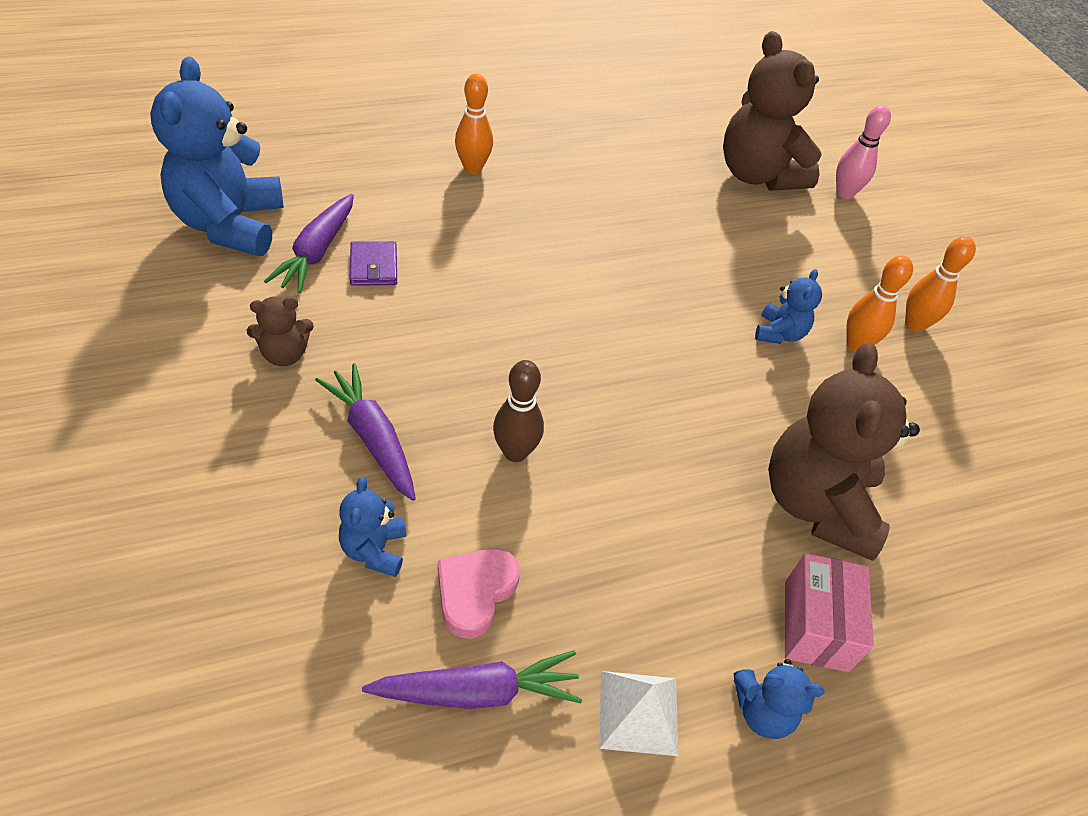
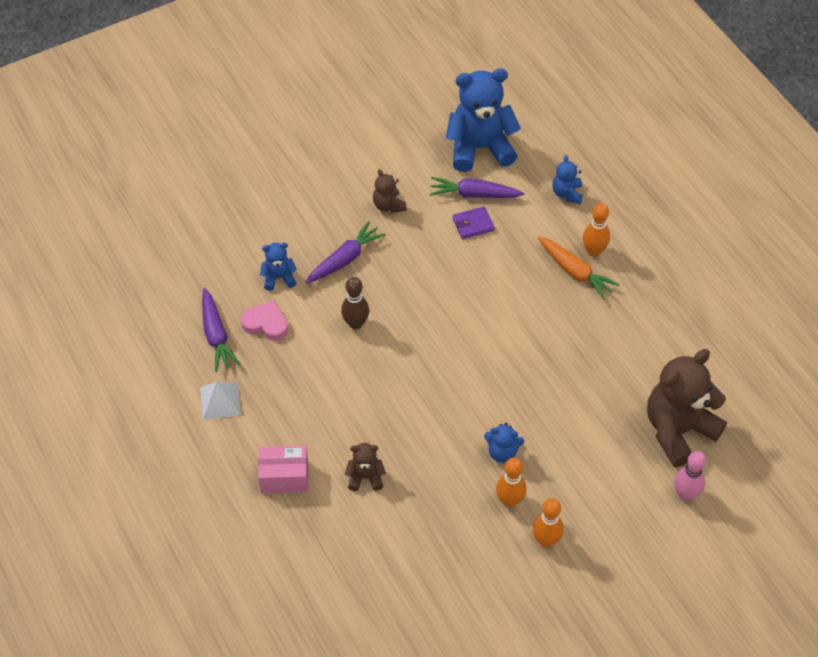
camera: 85 degrees right, 5 degrees up
blue teddy bear [734,659,825,739] -> blue teddy bear moved to [552,155,583,204]
brown teddy bear [768,342,920,561] -> brown teddy bear [345,443,386,491], size x0.47
none -> orange carrot [538,236,620,300]

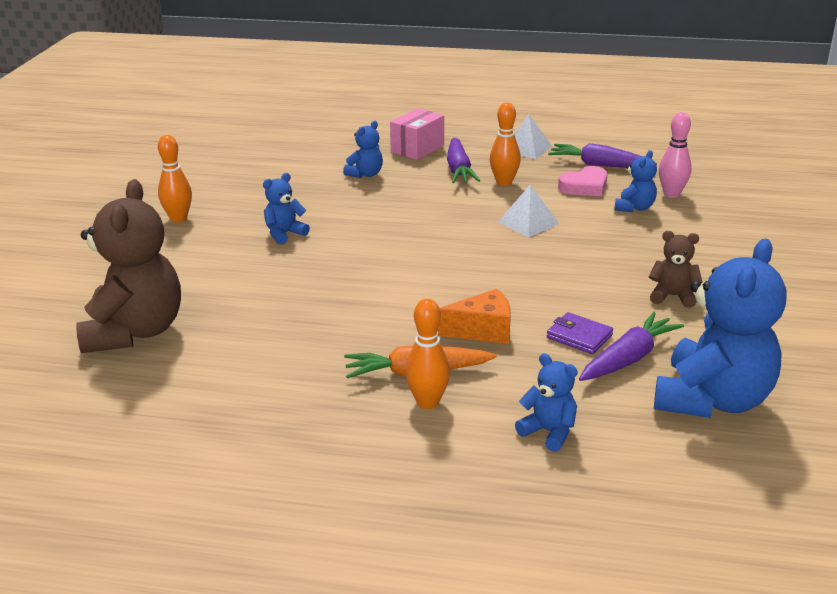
camera: 130 degrees right, 25 degrees down
purple carrot [306,221,386,283] -> purple carrot moved to [447,137,480,183]
brown bowling pin [341,277,369,329] -> white pyramid [498,184,559,237]
brown teddy bear [345,443,386,491] -> blue teddy bear [343,121,383,178]
purple wallet [453,206,495,239] -> purple wallet turned 75 degrees counterclockwise [547,312,613,354]
orange bowling pin [496,458,526,507] -> orange bowling pin moved to [490,103,521,186]
pink bowling pin [674,451,706,501] -> pink bowling pin moved to [659,112,692,198]
none -> orange cheese [437,289,511,344]

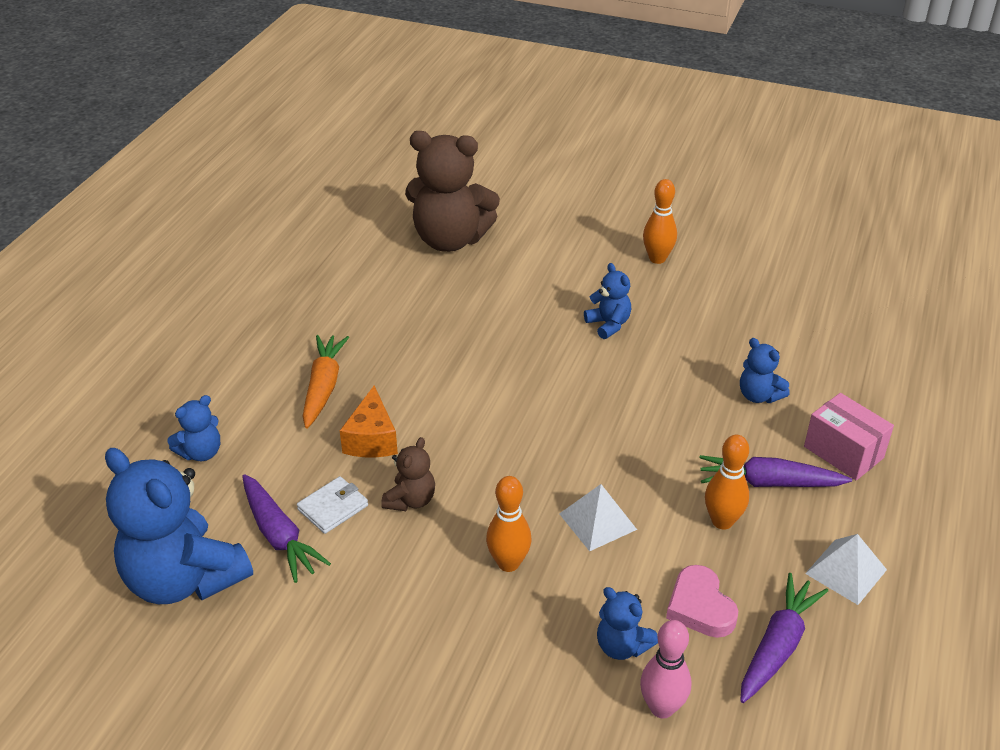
camera: 100 degrees right, 10 degrees up
orange bowling pin [405,299,450,409] -> orange bowling pin moved to [486,476,532,572]
purple wallet [547,312,613,354] -> white wallet [297,476,368,534]
brown teddy bear [649,231,702,308] -> brown teddy bear moved to [381,437,435,511]

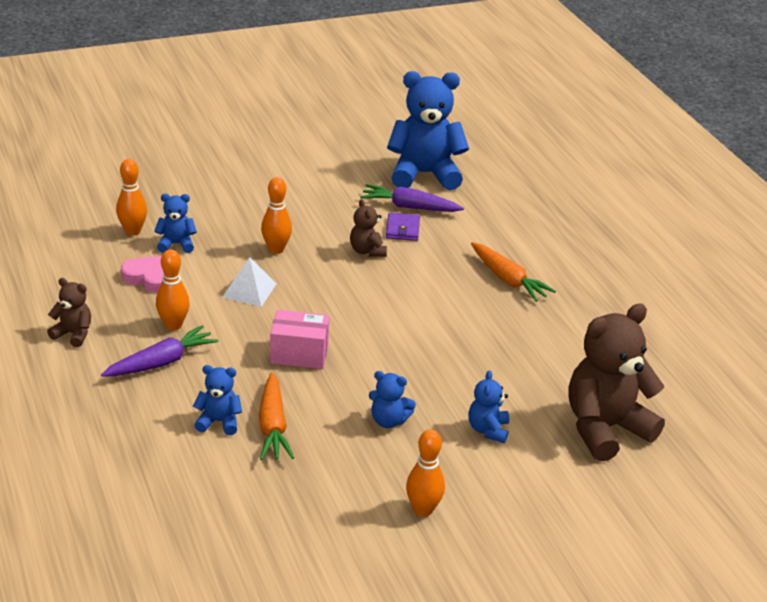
camera: 135 degrees right, 5 degrees down
blue teddy bear [167,395,220,461] -> blue teddy bear moved to [468,371,509,443]
white wallet [297,476,368,534] -> purple wallet [386,212,420,241]
orange cheese [340,385,398,457] -> none
pink bowling pin [640,620,691,719] -> orange bowling pin [116,159,147,236]
purple carrot [740,573,828,703] -> none
pink box [804,393,894,480] -> pink box moved to [270,310,330,369]
white pyramid [805,534,887,605] -> brown teddy bear [47,278,91,347]
none -> orange carrot [259,372,294,460]

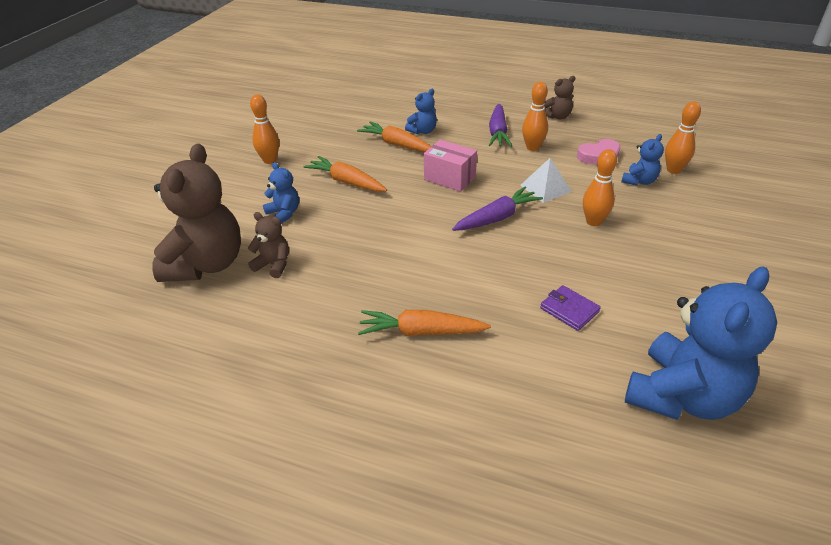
camera: 135 degrees right, 5 degrees up
pink box [270,310,330,369] -> pink box turned 75 degrees clockwise [424,140,477,192]
brown teddy bear [350,199,387,257] -> brown teddy bear moved to [247,212,289,278]
purple carrot [360,184,464,212] -> purple carrot moved to [452,187,543,231]
blue teddy bear [369,371,416,428] -> orange carrot [303,156,387,192]

